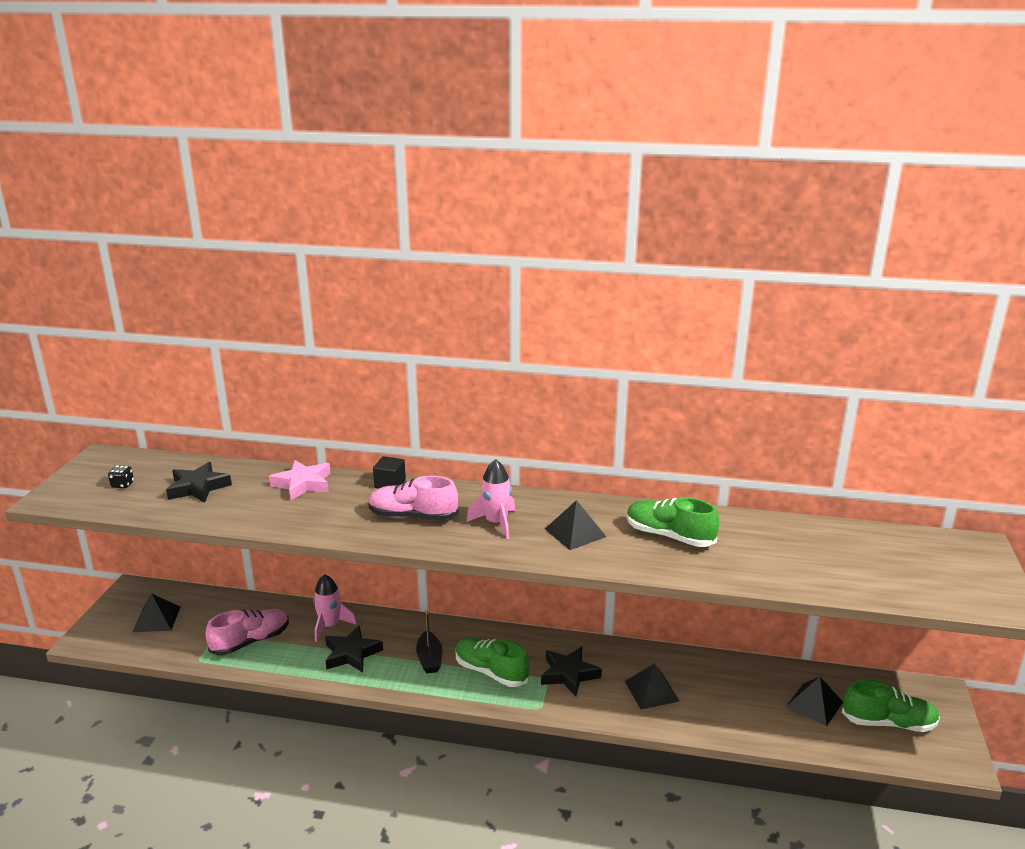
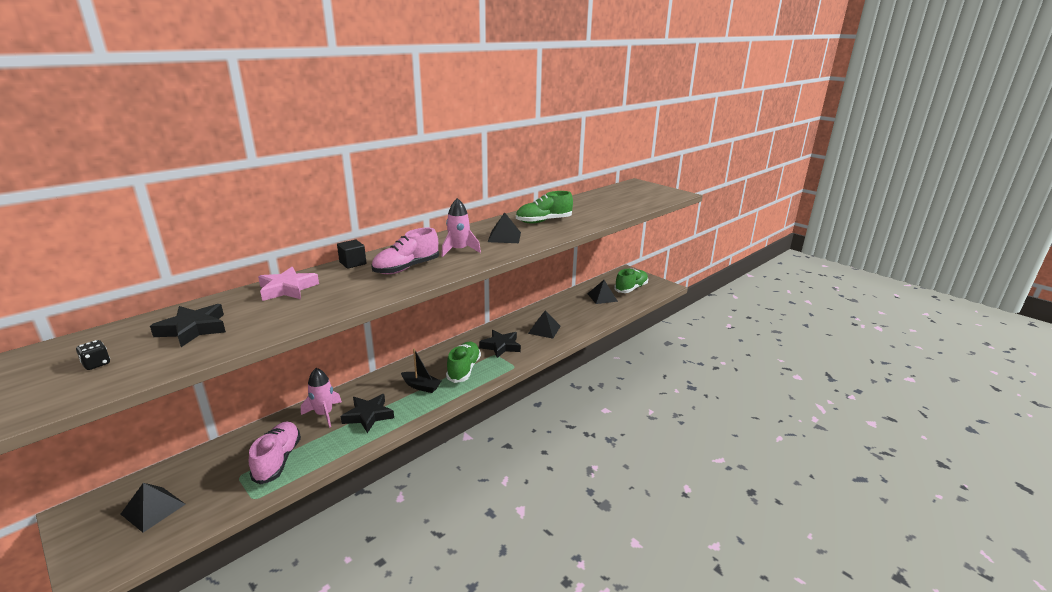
camera: 55 degrees left, 0 degrees up
green shoe [455,637,529,687] -> green shoe turned 120 degrees clockwise [446,342,481,383]

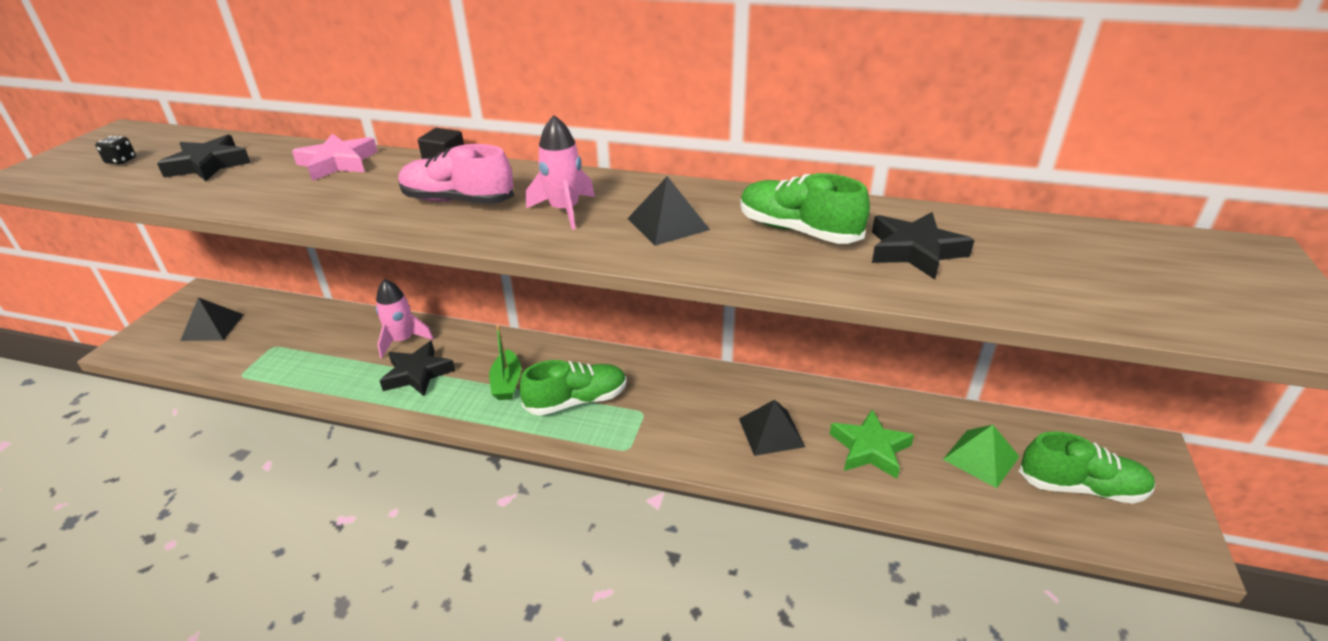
camera: 60 degrees right, 10 degrees up
pink shoe [249,421,301,485] -> none
black boat [401,348,441,393] -> green boat [489,325,521,400]
black star [479,330,521,358] -> black star moved to [872,212,974,279]
black pyramid [588,280,618,304] -> green pyramid [943,425,1020,488]
none -> green star [830,410,914,479]

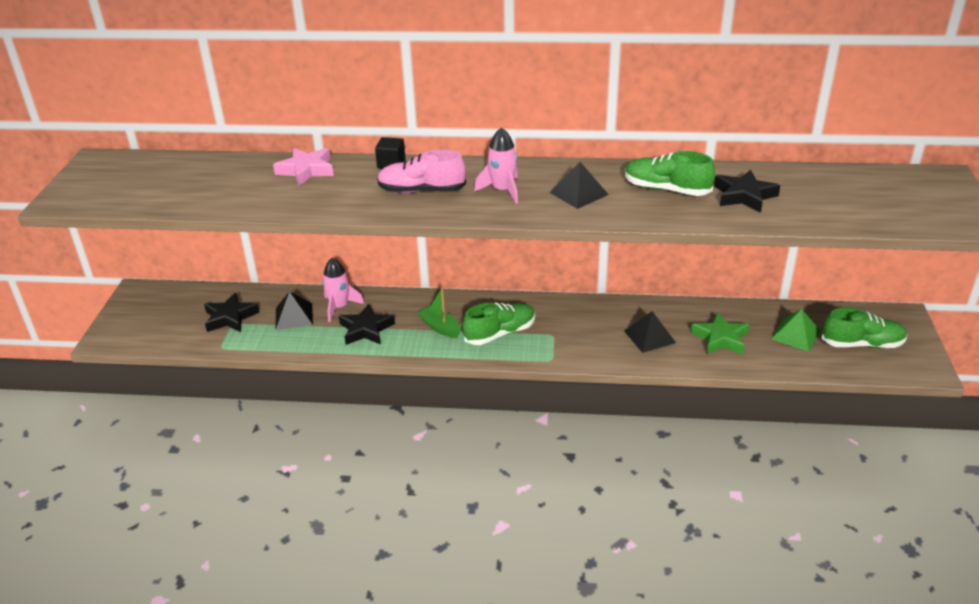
camera: 10 degrees left, 0 degrees up
black dice [95,136,136,164] -> none
black star [157,135,251,181] -> black star moved to [204,293,259,332]
black pyramid [180,297,244,341] -> black pyramid moved to [276,291,313,330]
green boat [489,325,521,400] -> green boat turned 150 degrees clockwise [418,288,461,338]

